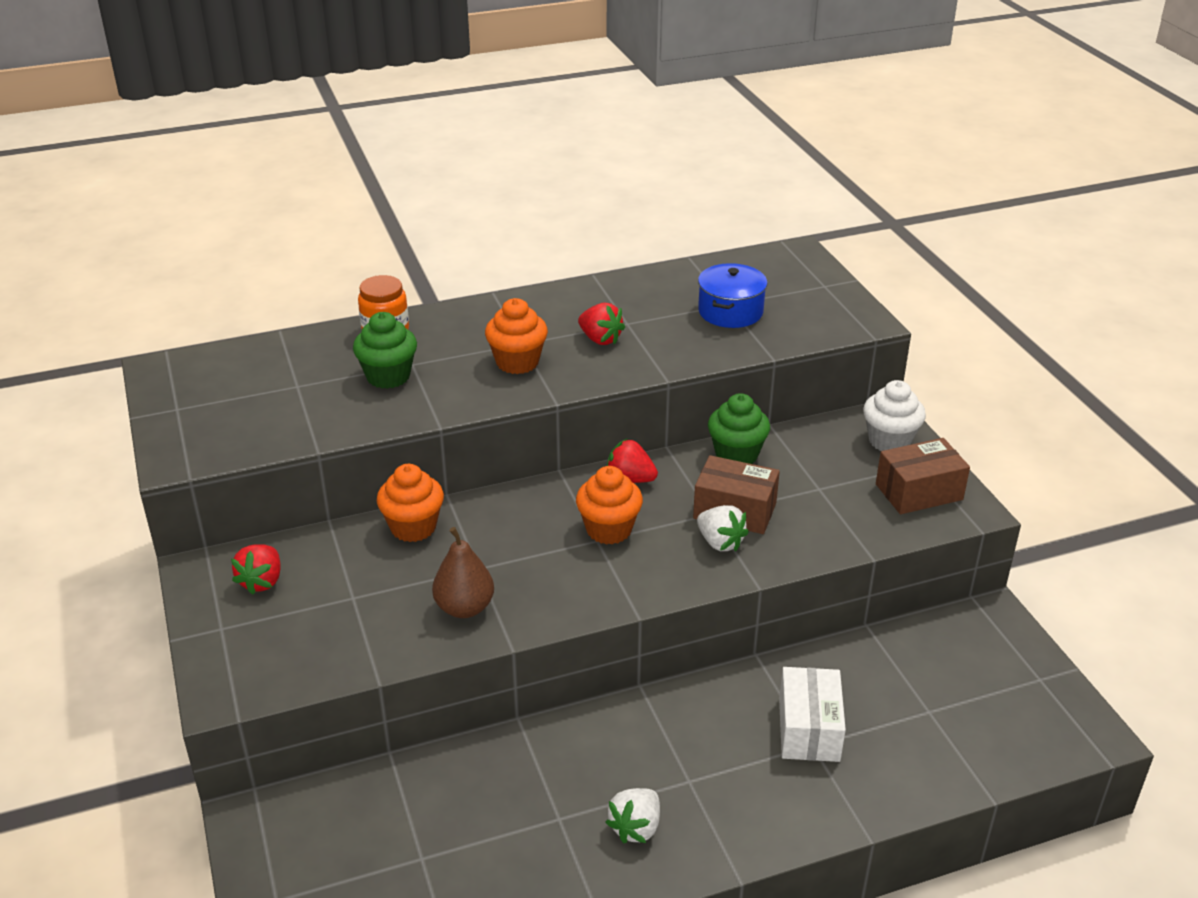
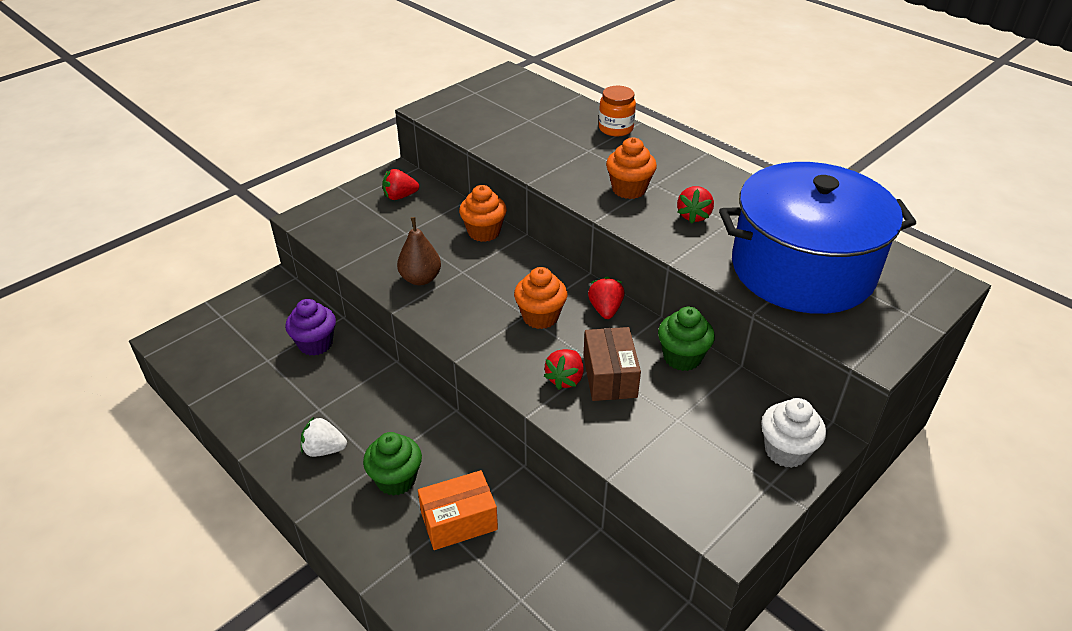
camera: 65 degrees right, 5 degrees up
green cupcake [353,312,417,389] -> green cupcake moved to [363,432,422,496]
white strawberry [697,505,749,551] -> red strawberry [544,349,583,390]
blue pot [698,263,768,328] -> blue pot [719,162,916,314], size x2.31
white box [779,667,846,762] -> orange box [418,470,498,550]
brown box [876,438,970,514] -> none
none -> purple cupcake [285,299,336,356]

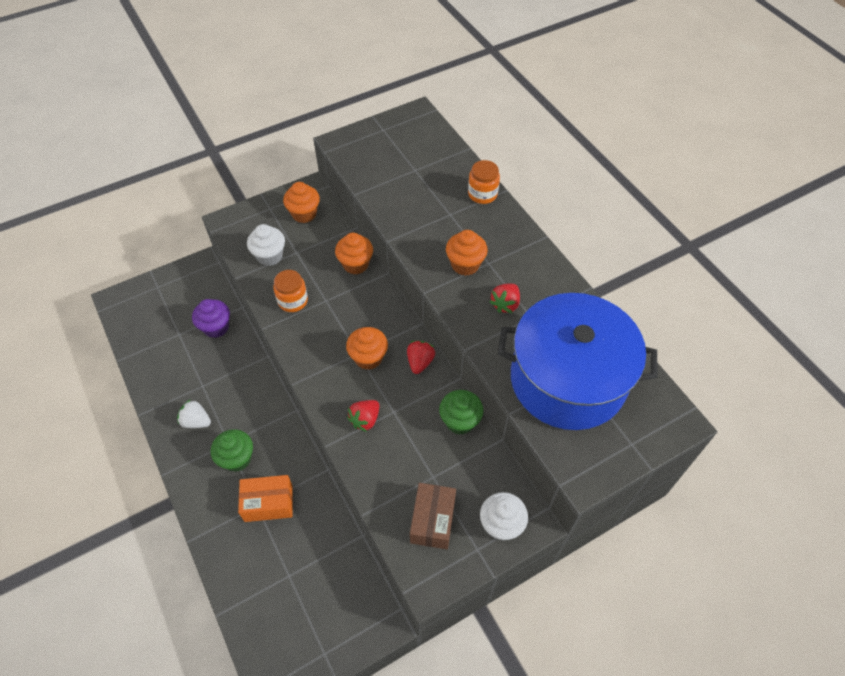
camera: 15 degrees right, 15 degrees up
red strawberry [382,169,419,200] -> orange cupcake [283,182,320,223]
brown pear [397,217,441,285] -> orange jar [273,270,308,312]
brown box [583,327,641,401] -> brown box moved to [410,483,456,549]
none -> white cupcake [247,224,285,266]

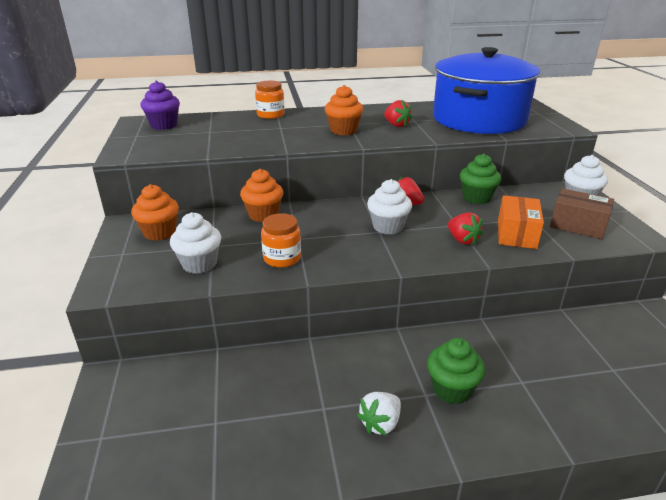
camera: 70 degrees left, 25 degrees down
purple cupcake [192,299,230,338] -> purple cupcake moved to [140,81,180,130]
orange box [238,475,293,522] -> orange box moved to [498,195,544,249]
orange cupcake [346,327,388,370] -> white cupcake [367,179,412,235]

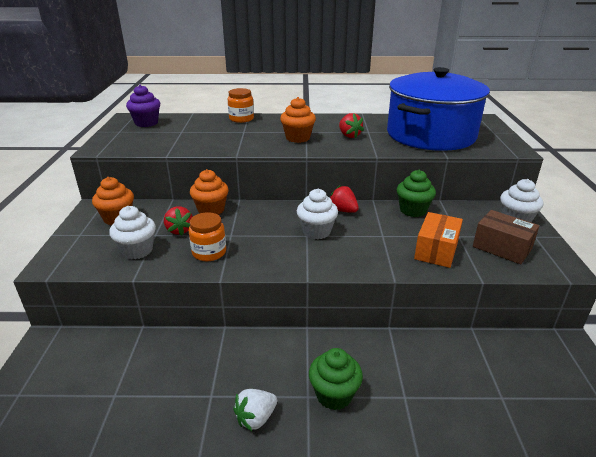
camera: 10 degrees right, 0 degrees up
red strawberry [448,212,483,245] -> red strawberry moved to [164,206,193,236]

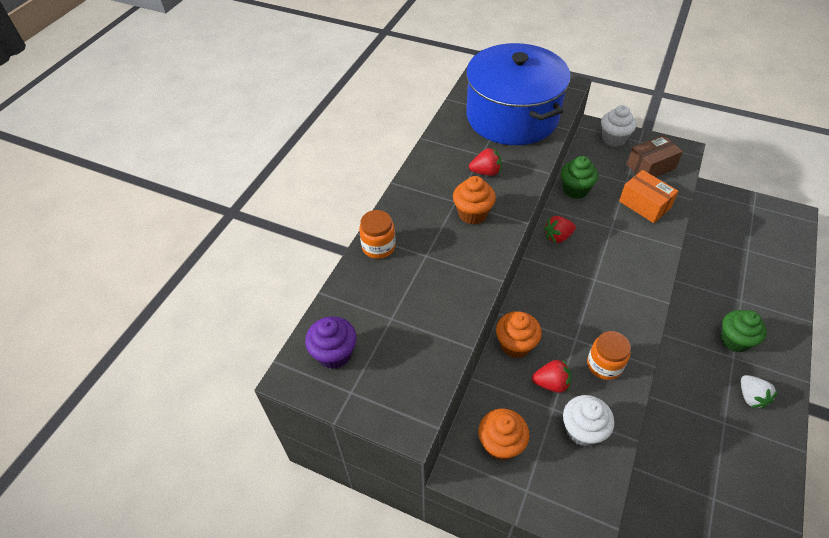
camera: 65 degrees left, 20 degrees up
white cupcake [297,189,338,239] -> none

